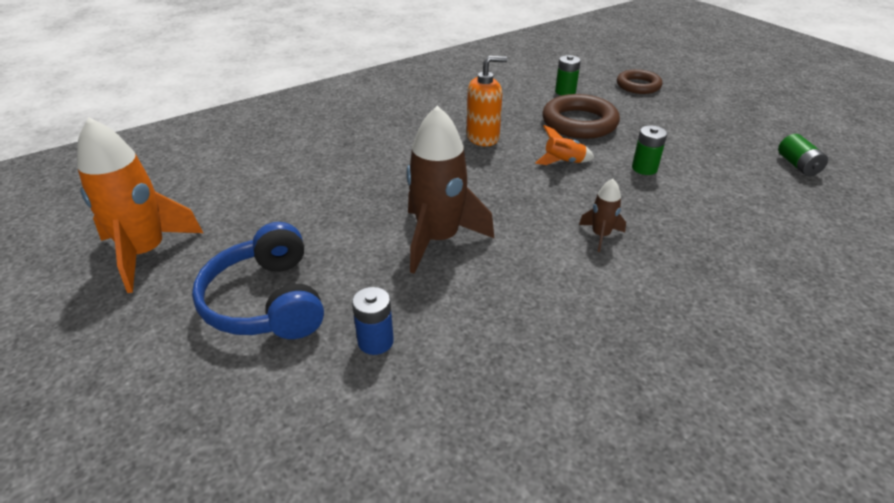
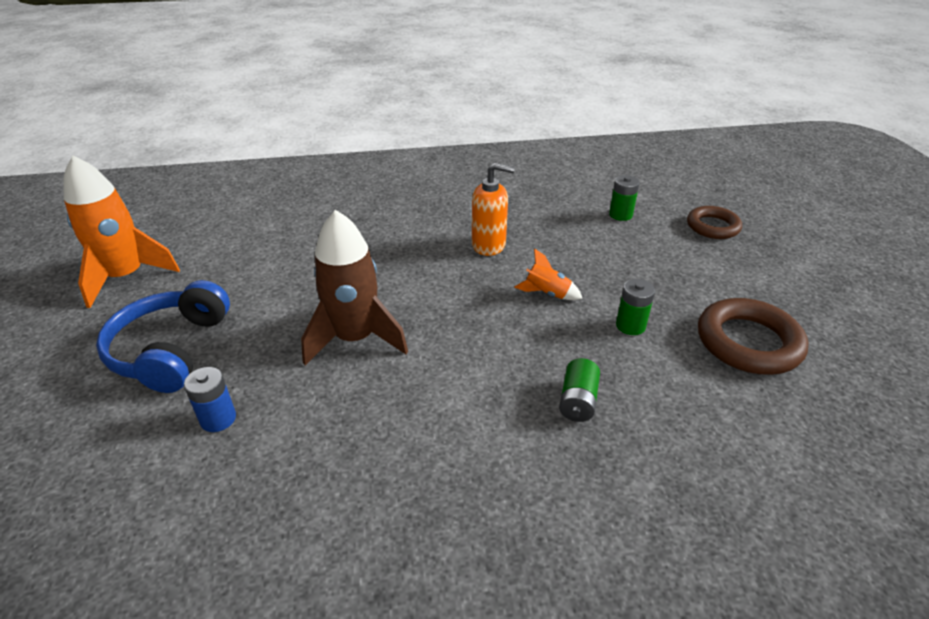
camera: 25 degrees right, 0 degrees up
brown ring [542,94,620,139] -> brown ring moved to [698,298,809,375]
brown rocket [579,179,626,252] -> none
green battery [778,134,828,176] -> green battery moved to [559,358,600,422]

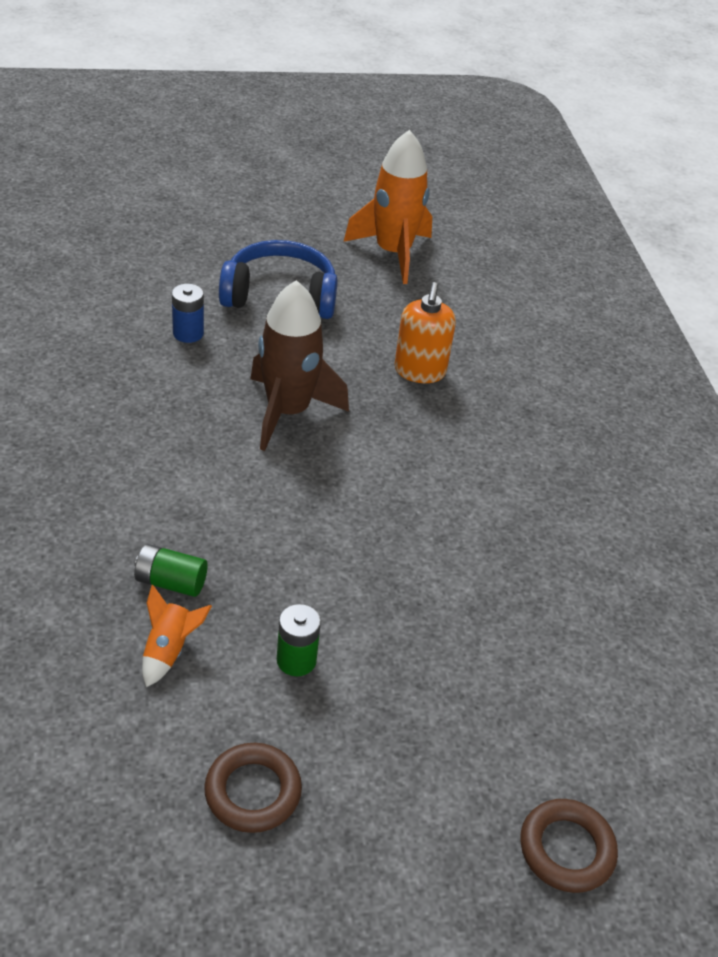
camera: 85 degrees right, 5 degrees up
orange soap dispenser [472,163,515,256] -> orange soap dispenser moved to [394,282,456,383]
orange rocket [514,249,582,300] -> orange rocket moved to [142,585,212,687]
green battery [609,175,640,221] -> none
brown ring [698,298,809,375] -> brown ring [204,743,302,833], size x0.65

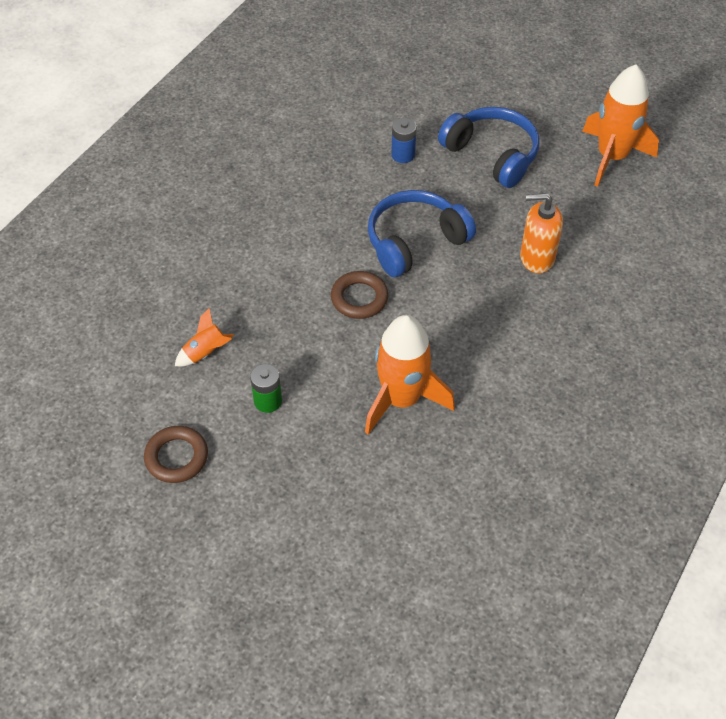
camera: 45 degrees right, 10 degrees up
green battery [134,544,208,597] -> none
brown rocket [251,280,349,451] -> blue headphones [368,190,476,277]
orange soap dispenser [394,282,456,383] -> orange soap dispenser turned 45 degrees clockwise [520,193,563,273]
brown ring [520,799,618,893] -> brown ring moved to [331,271,388,319]
none -> orange rocket [365,315,455,434]

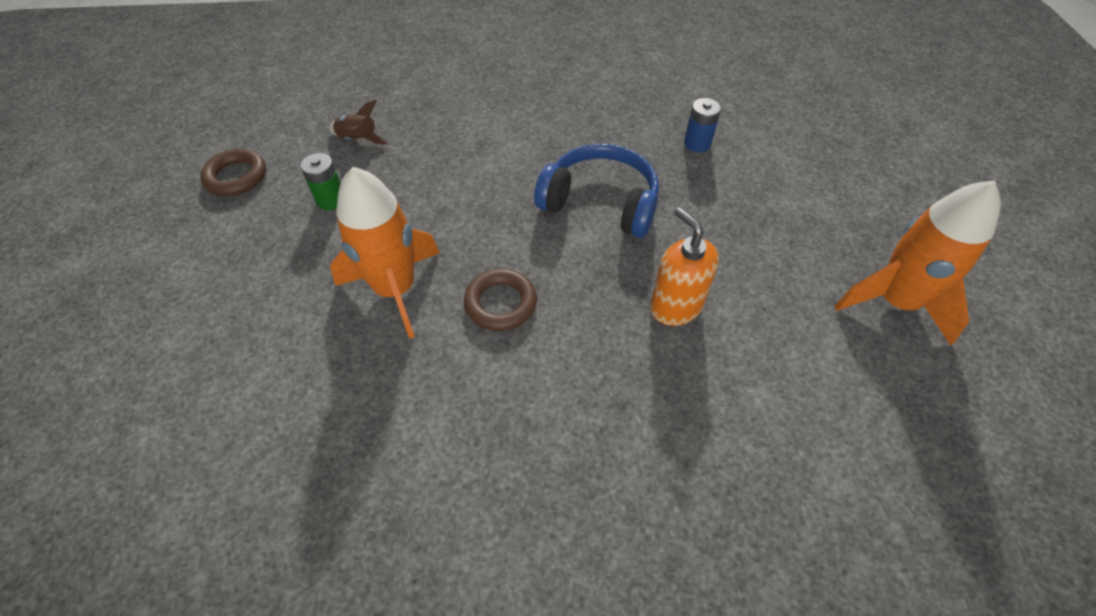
camera: 55 degrees right, 0 degrees up
orange rocket [175,308,234,367] -> brown rocket [329,100,388,145]
brown ring [331,271,388,319] -> brown ring moved to [464,269,537,331]
blue headphones [438,107,539,188] -> none

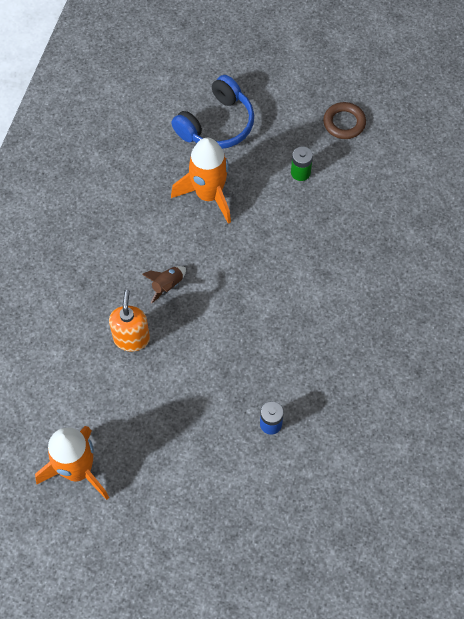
camera: 110 degrees right, 10 degrees up
brown rocket [329,100,388,145] -> brown rocket moved to [142,266,186,303]
brown ring [464,269,537,331] -> none
blue headphones [534,144,659,238] -> blue headphones moved to [171,75,254,149]
orange soap dispenser [650,207,719,326] -> orange soap dispenser turned 75 degrees counterclockwise [109,290,150,352]

